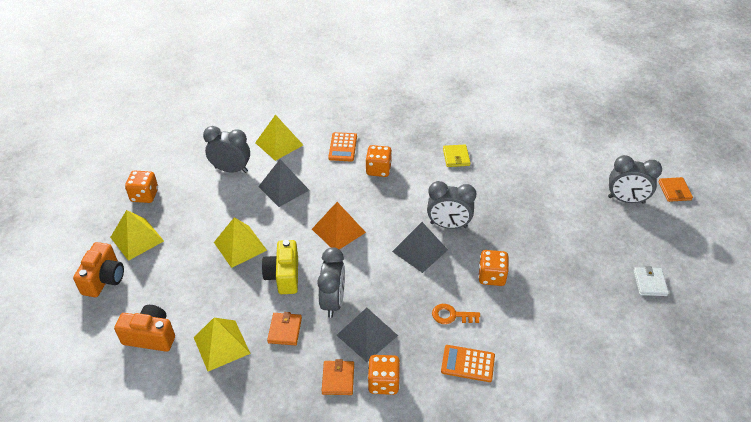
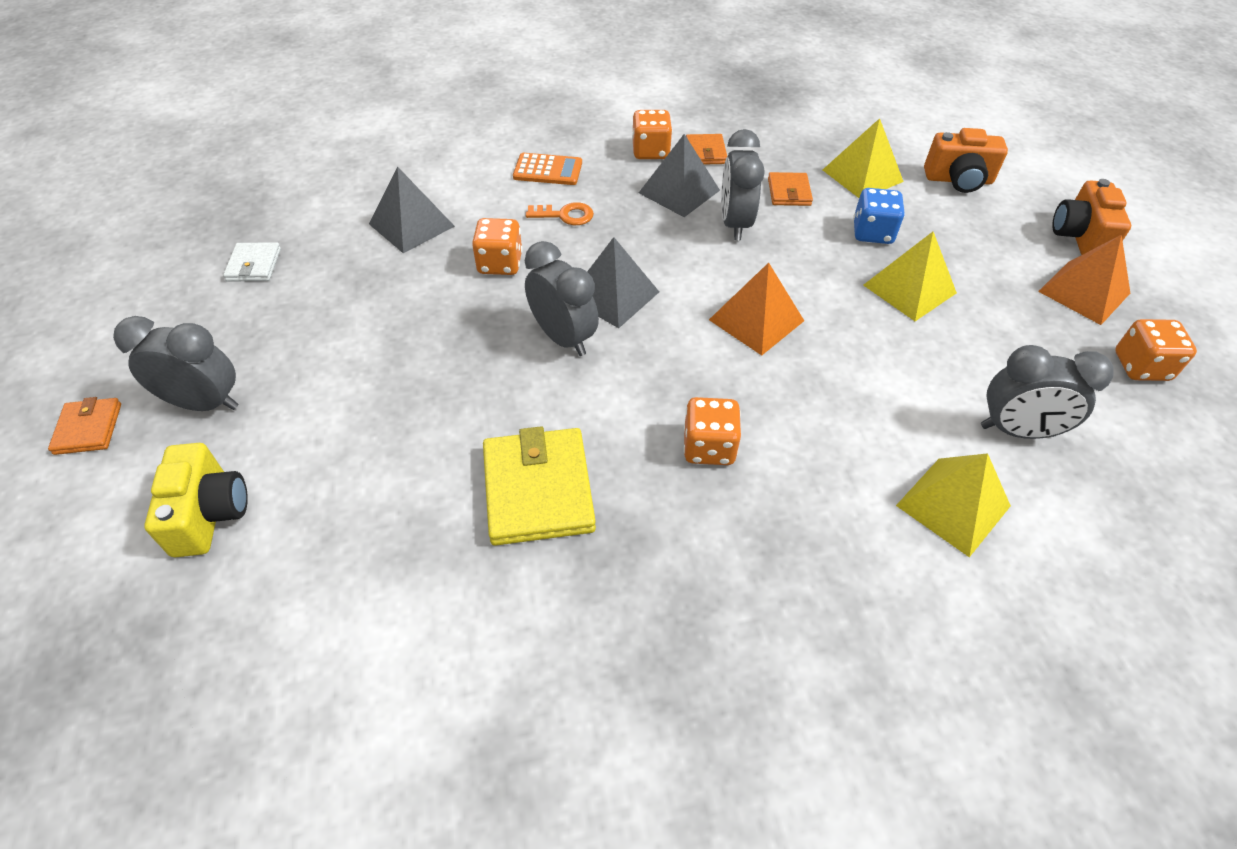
camera: 175 degrees right, 5 degrees up
yellow pyramid [110,210,164,261] -> orange pyramid [1038,235,1130,325]
grey pyramid [258,159,309,207] -> grey pyramid moved to [369,166,455,253]
yellow camera [262,240,298,294] -> yellow camera moved to [144,443,248,557]
orange calculator [328,132,357,162] -> none
grey clock [427,181,476,229] -> grey clock turned 45 degrees clockwise [525,241,599,356]
yellow wallet [443,145,471,167] -> yellow wallet [483,426,596,546], size x1.86
none -> blue dice [853,188,905,244]

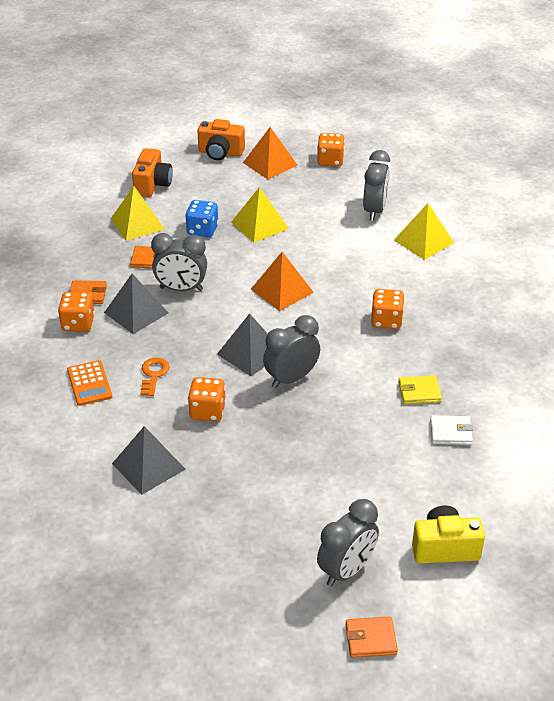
camera: 85 degrees left, 10 degrees down
grey clock [113,316,238,411] -> grey clock turned 150 degrees counterclockwise [317,499,379,586]
white wallet [223,242,281,282] -> white wallet moved to [430,415,473,445]
yellow wallet [483,426,596,546] -> yellow wallet [398,375,442,404], size x0.54
orange calculator [513,153,582,185] -> orange calculator turned 150 degrees clockwise [67,360,112,406]

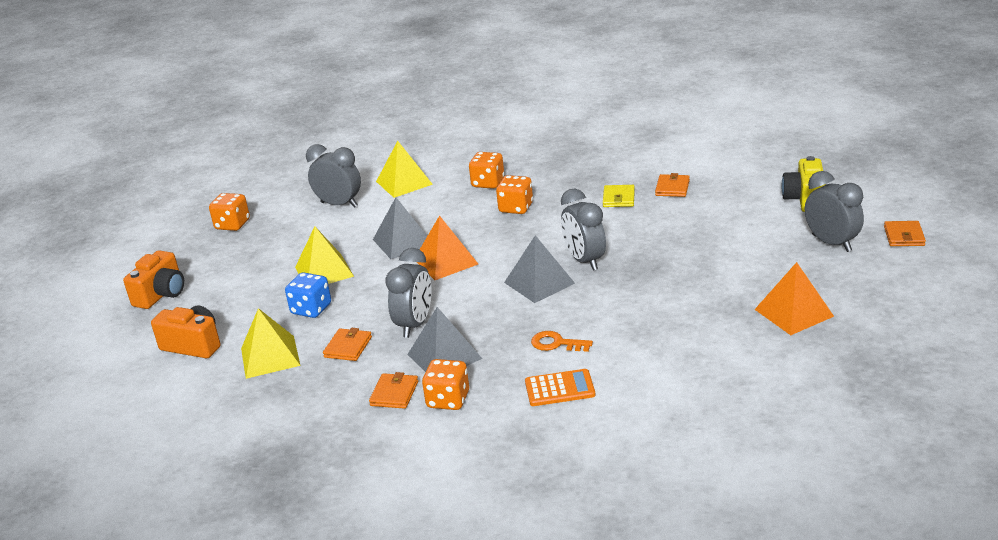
camera: 75 degrees left, 10 degrees down
grey pyramid [112,426,185,495] -> grey pyramid moved to [373,197,427,259]
orange dice [188,377,226,422] -> orange dice moved to [469,152,504,189]
orange pyramid [243,127,298,179] -> orange pyramid moved to [754,262,834,335]
white wallet [430,415,473,445] -> orange wallet [655,173,690,197]

